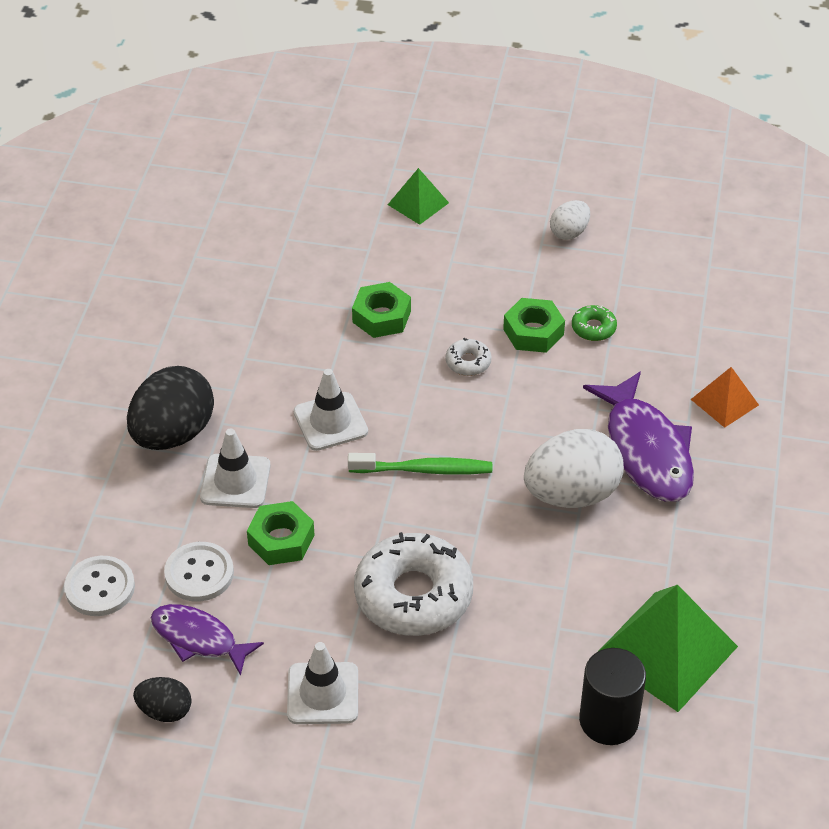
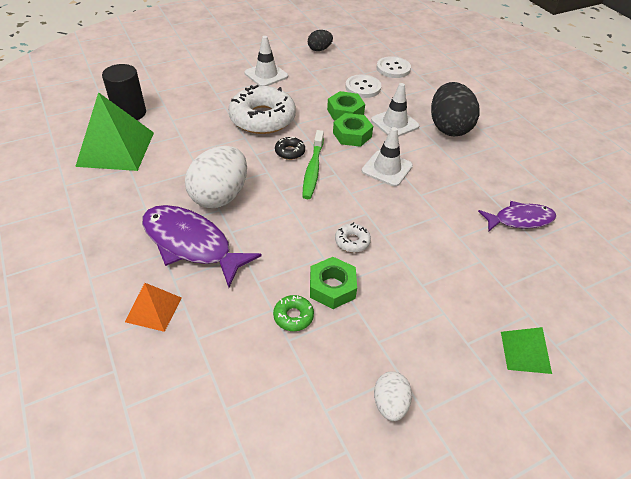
camera: 140 degrees right, 0 degrees up
purple fish [151,604,264,676] -> purple fish moved to [478,201,556,232]
green toothbrush [348,453,492,475] -> green toothbrush turned 45 degrees counterclockwise [302,130,324,199]
green nut [352,282,411,338] -> green nut moved to [333,113,373,147]
none -> black donut [275,136,305,160]

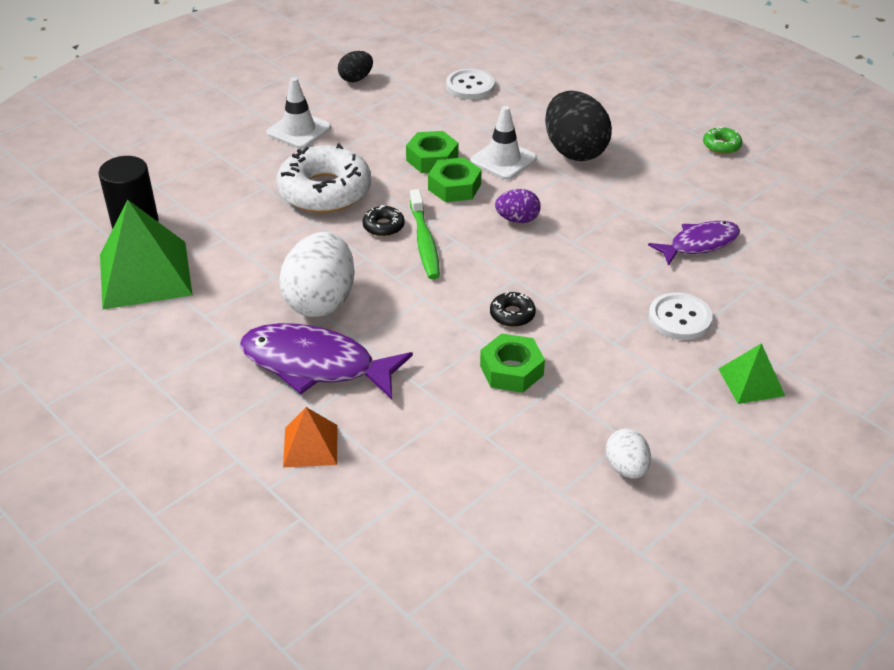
camera: 15 degrees left, 5 degrees down
green donut [273,295,314,331] -> green donut moved to [703,126,742,154]
white donut [335,222,371,253] -> black donut [490,291,536,327]
white button [345,74,381,98] -> white button moved to [649,293,713,340]
white traffic cone [362,127,413,187] -> purple egg [495,189,541,223]

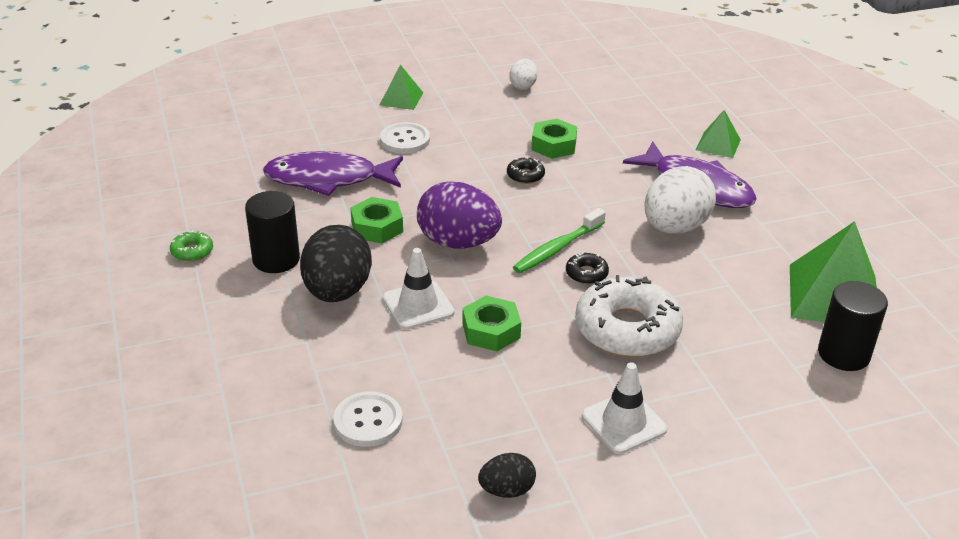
camera: 155 degrees left, 5 degrees down
orange pyramid [283,407,338,468] -> green pyramid [696,110,741,158]
green toothbrush [410,189,440,279] -> green toothbrush turned 150 degrees counterclockwise [513,208,606,273]
green nut [428,157,482,202] -> green nut moved to [351,197,403,243]
purple egg [495,189,541,223] -> purple egg [417,181,502,248], size x1.94
purple fish [648,221,740,266] -> purple fish [263,151,403,196], size x1.59
none -> black cylinder [245,191,300,273]

